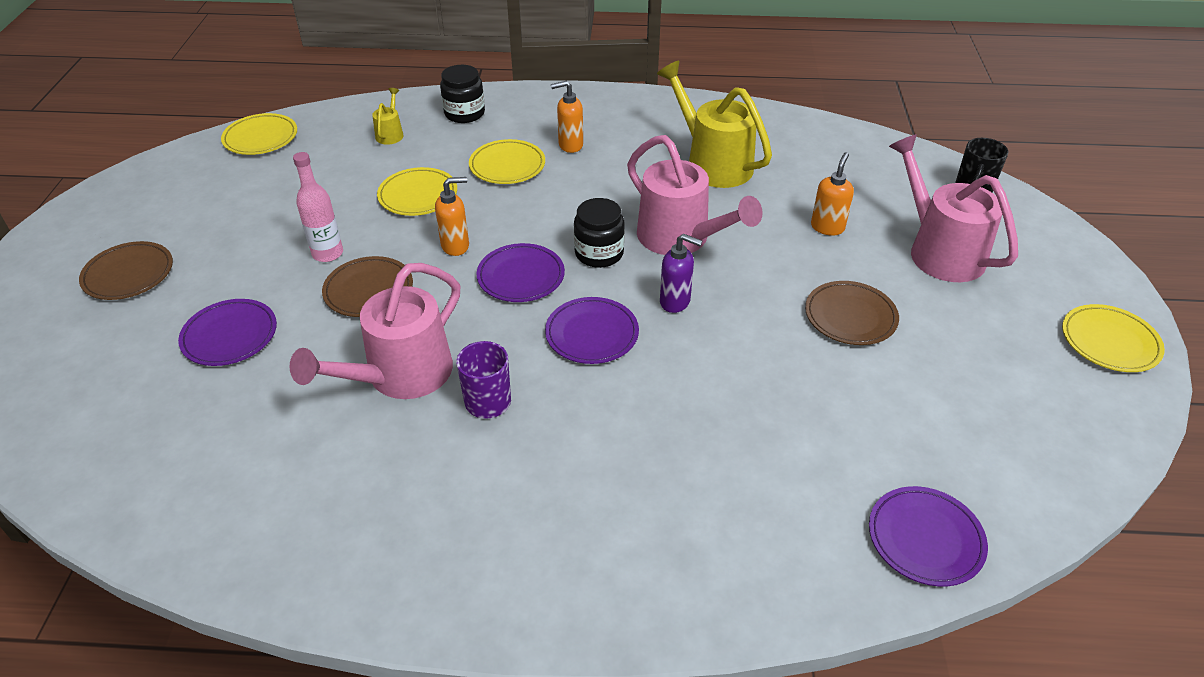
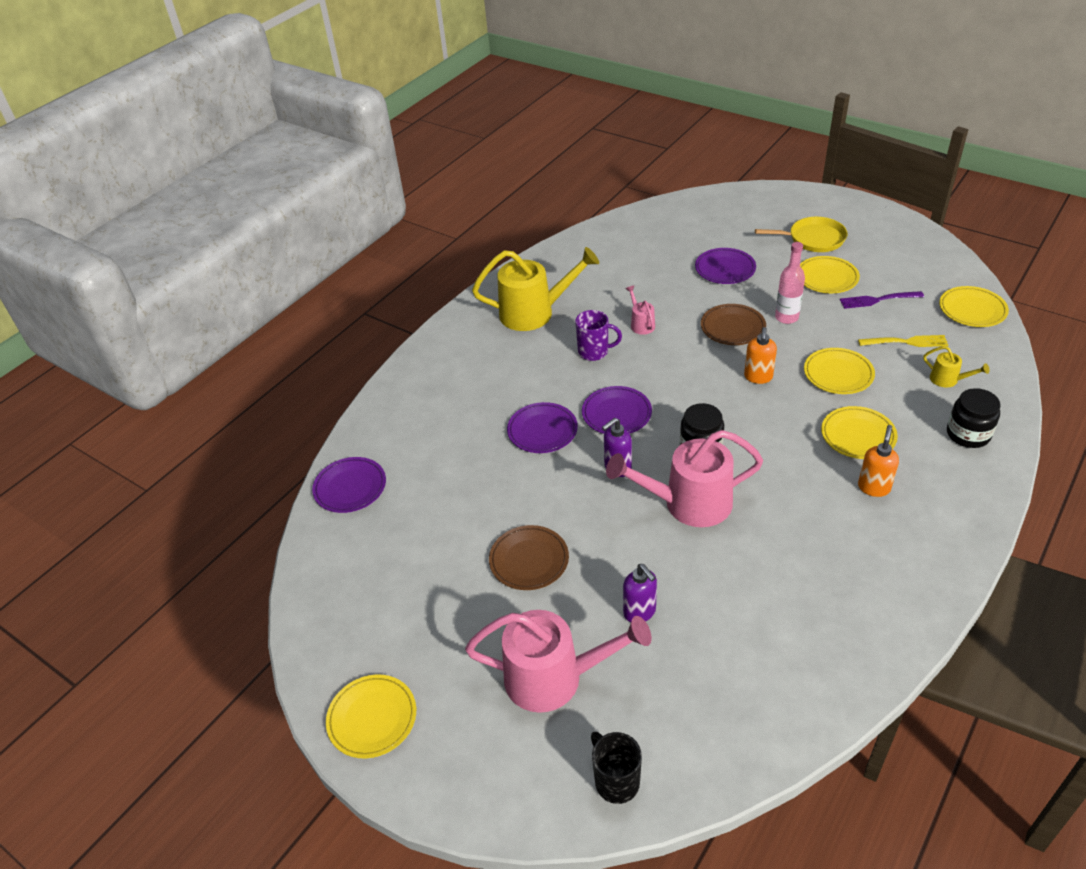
camera: 125 degrees right, 0 degrees up
brown plate [79,241,173,300] -> yellow pan [755,217,848,252]
pink watering can [289,263,460,399] -> pink watering can [626,285,655,335], size x0.45
purple plate [477,243,565,302] -> purple plate moved to [507,402,578,453]
yellow watering can [657,61,772,188] -> yellow watering can moved to [472,247,599,331]
orange soap dispenser [811,152,854,236] -> purple soap dispenser [623,564,657,622]
none -> yellow plate [800,256,860,293]
none -> purple fork [840,291,924,309]
none -> yellow fork [858,335,948,347]

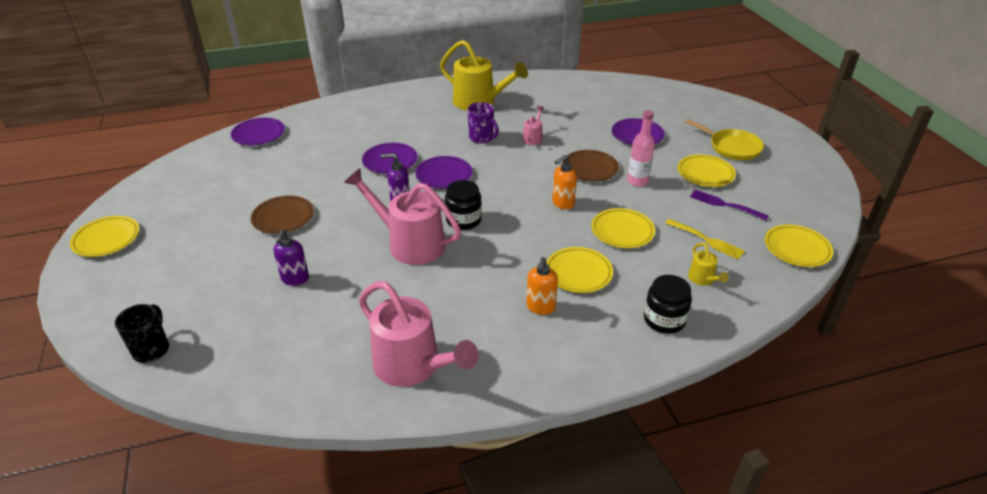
camera: 35 degrees right, 5 degrees down
pink watering can [465,610,652,713] -> pink watering can moved to [359,282,478,387]
orange soap dispenser [858,425,899,497] -> orange soap dispenser turned 135 degrees clockwise [526,257,558,315]

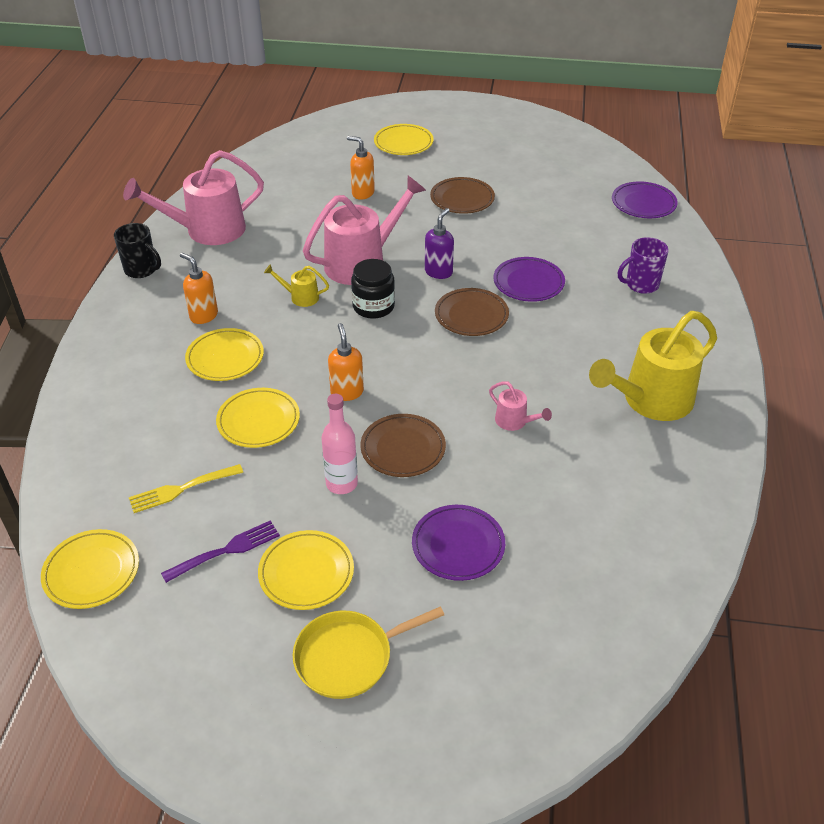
camera: 115 degrees right, 5 degrees up
yellow plate [70,216,139,257] -> yellow plate moved to [374,124,434,155]
black mug [115,304,169,363] -> black mug moved to [114,223,161,278]
purple soap dispenser [273,229,309,286] -> orange soap dispenser [347,136,375,200]
purple plate [415,156,472,189] -> brown plate [435,288,509,336]
purple mug [468,102,499,144] -> purple mug moved to [618,237,669,294]
black jar [644,275,692,334] -> none
yellow watering can [688,243,729,286] -> yellow watering can moved to [264,264,329,307]

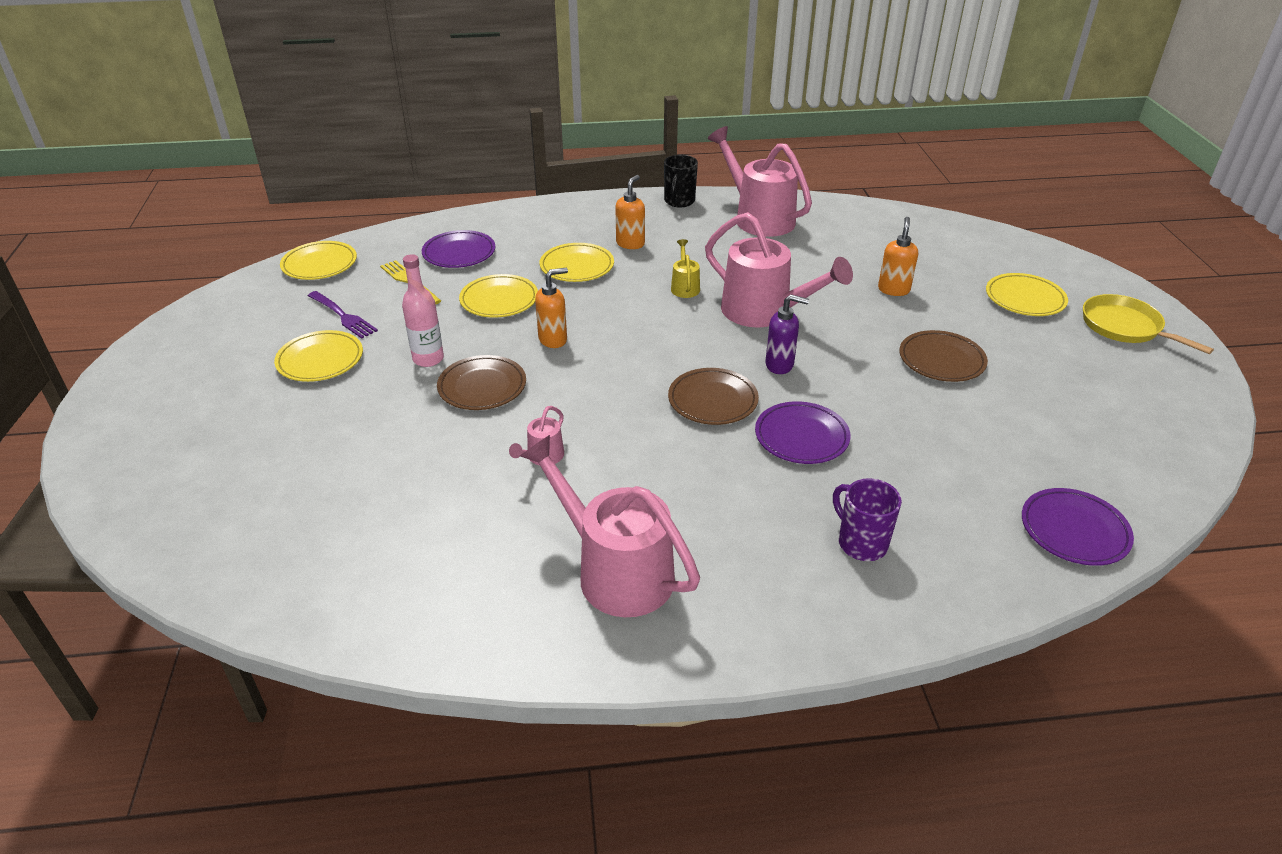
camera: 75 degrees right, 5 degrees down
yellow pan [293,607,444,699] -> yellow pan moved to [1083,294,1214,354]
black jar [351,259,395,319] -> none
purple plate [412,505,505,581] -> purple plate moved to [422,230,496,268]
yellow watering can [589,311,717,421] -> pink watering can [520,435,700,617]

